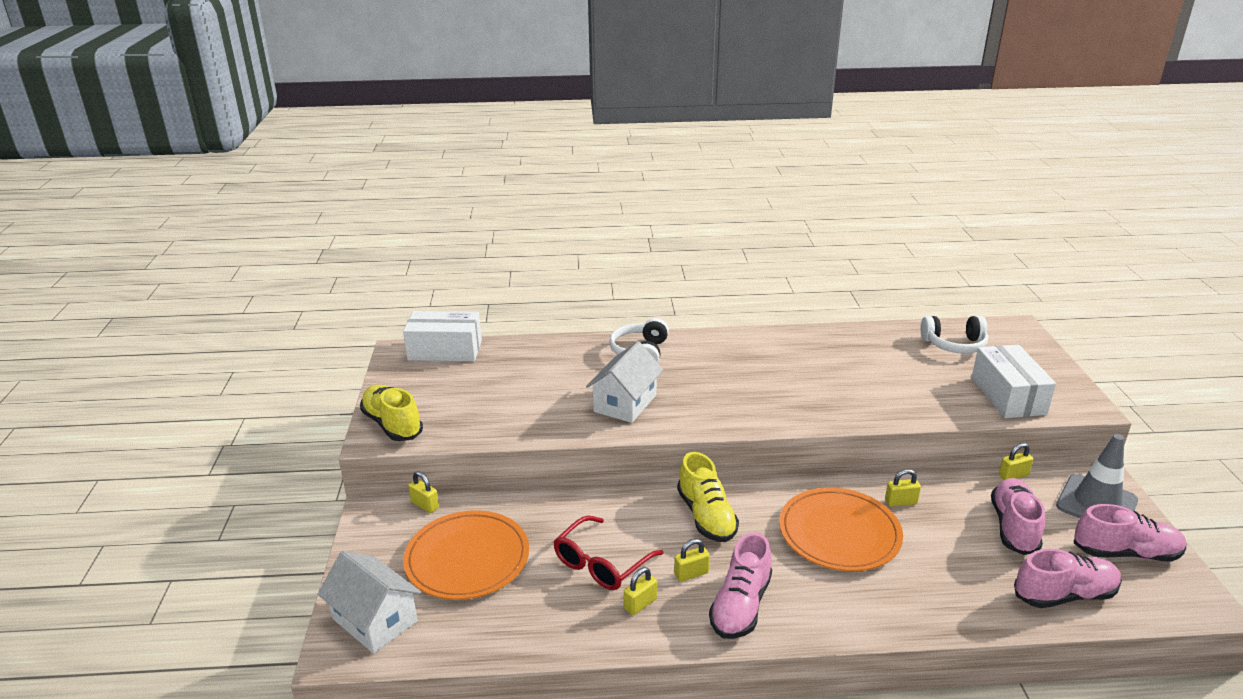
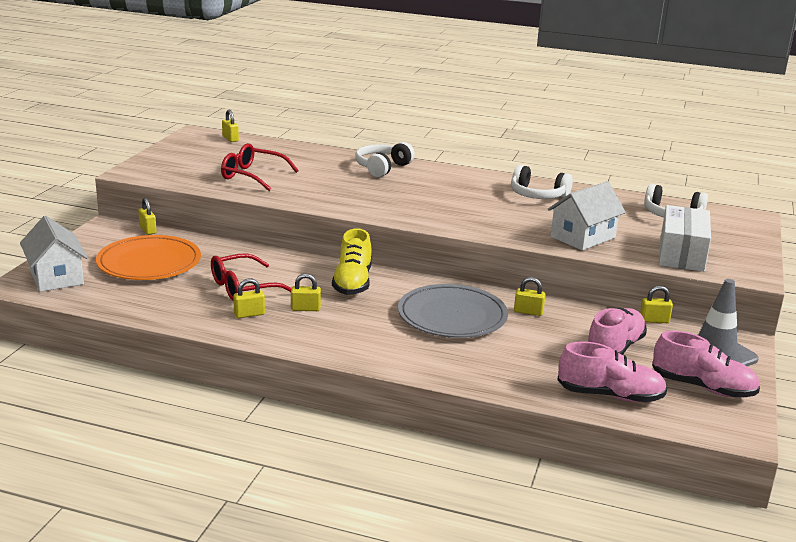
camera: 20 degrees right, 5 degrees down
yellow shoe [360,385,423,441] -> none
white box [403,311,482,361] -> yellow padlock [222,110,239,142]
white house [586,341,663,423] -> white house moved to [548,181,626,251]
pink shoe [709,532,772,639] -> none
orange plate [779,487,903,571] -> grey plate [398,284,508,338]
none -> red glasses [221,143,299,191]
none -> white headphones [511,165,573,199]

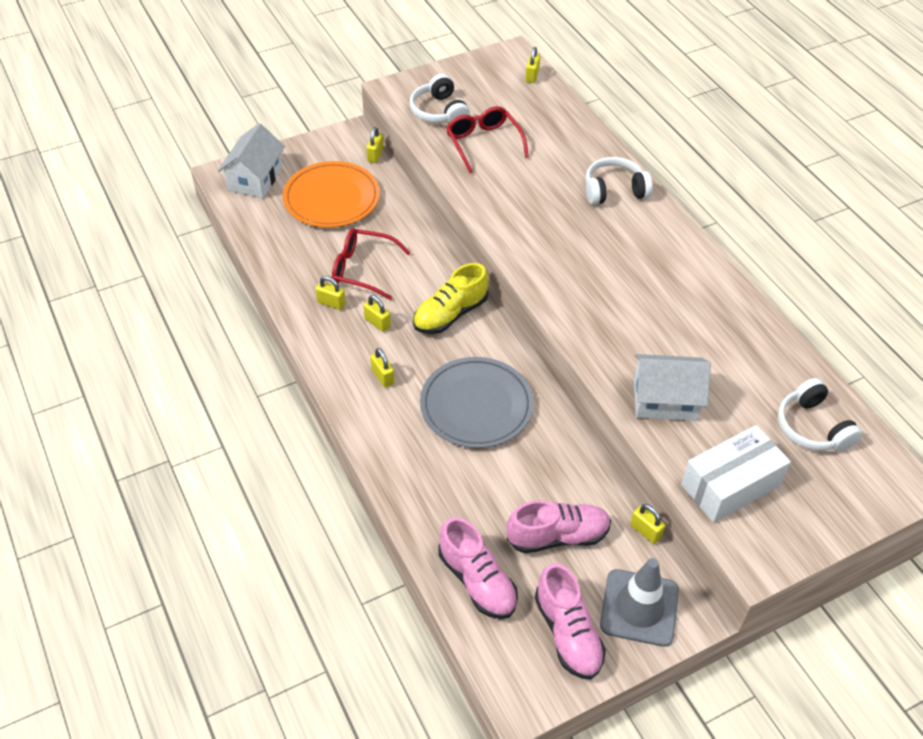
camera: 45 degrees right, 25 degrees up
white headphones [511,165,573,199] -> white headphones moved to [410,74,470,123]
yellow padlock [514,277,545,316] -> yellow padlock moved to [370,348,395,388]

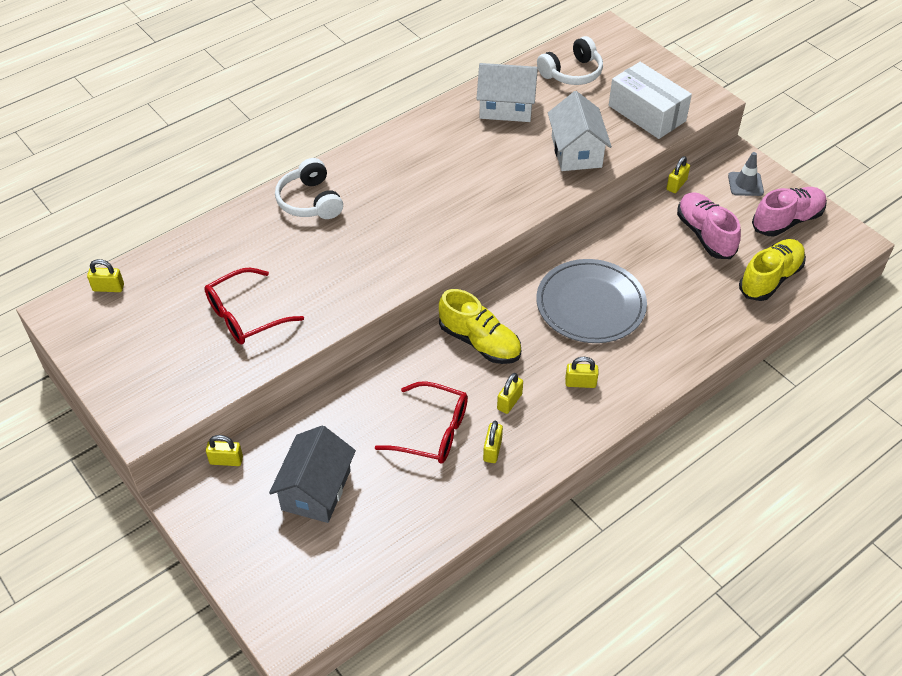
camera: 100 degrees left, 0 degrees up
white house [218,123,285,198] -> white house moved to [477,63,538,122]
orange plate [283,161,380,228] -> grey house [269,425,356,523]
red glasses [332,228,411,300] -> red glasses turned 75 degrees counterclockwise [375,381,468,464]
yellow padlock [370,348,395,388] -> yellow padlock turned 45 degrees clockwise [565,357,599,388]
white headphones [410,74,470,123] -> none
pink shoe [439,517,518,619] -> yellow shoe [739,239,806,301]
grey traffic cone [600,558,679,647] -> grey traffic cone [728,152,764,196], size x0.57

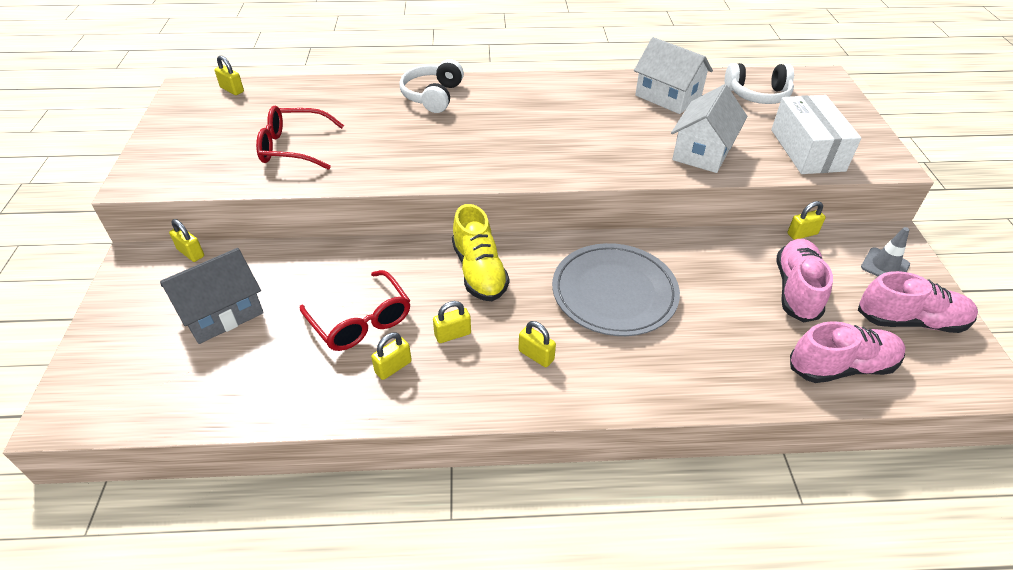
camera: 35 degrees right, 5 degrees down
yellow shoe [739,239,806,301] -> pink shoe [790,321,906,383]

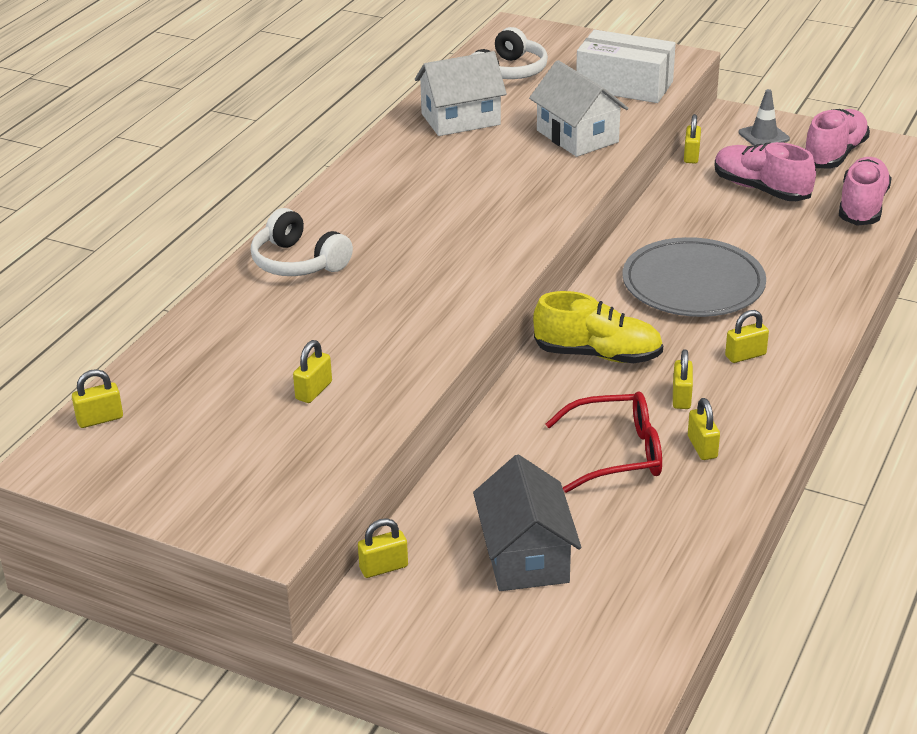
camera: 60 degrees left, 10 degrees down
red glasses [256,106,344,170] -> yellow padlock [293,340,332,403]

